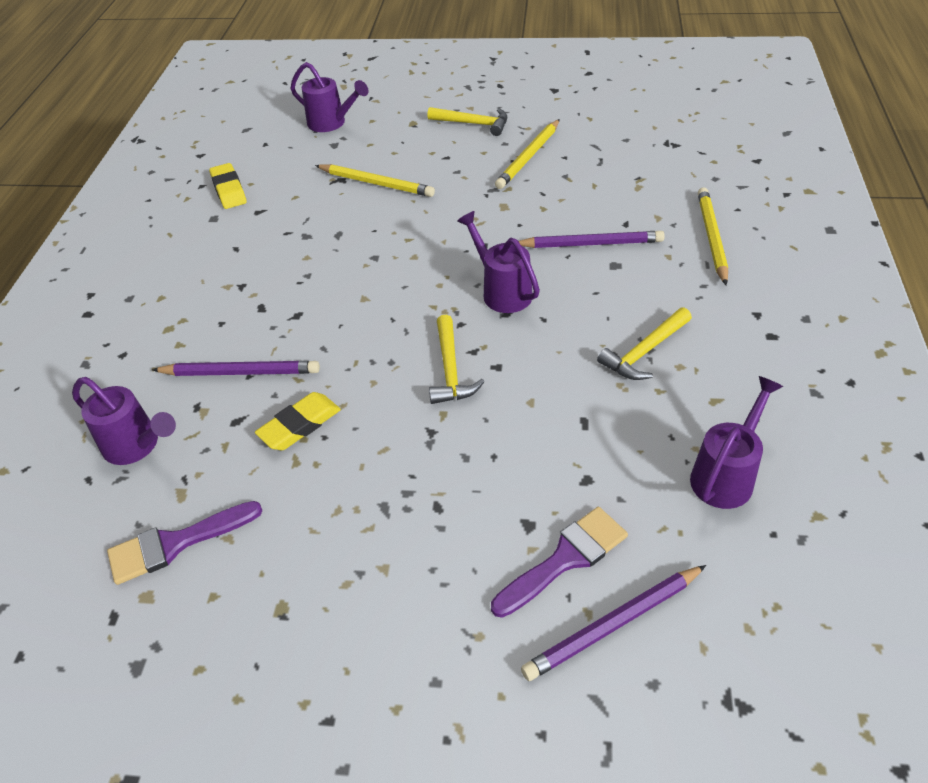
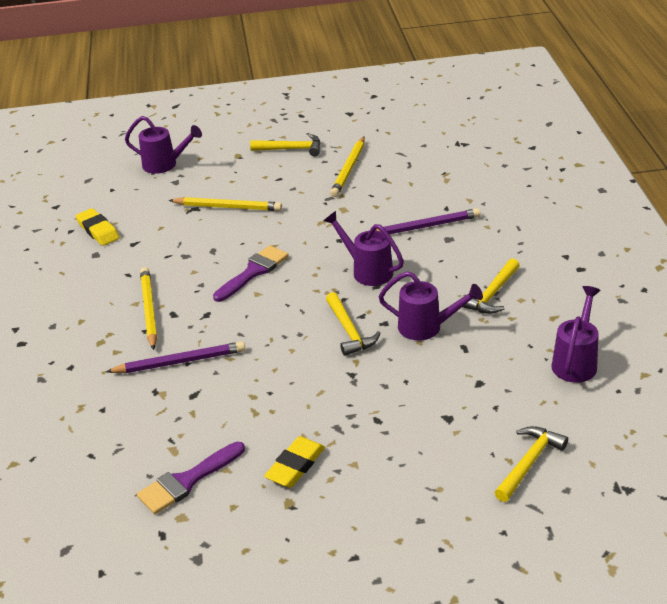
camera: 15 degrees left, 10 degrees down
purple watering can [72,377,176,465] -> purple watering can moved to [379,271,483,341]
yellow eraser [255,392,341,450] -> yellow eraser moved to [264,436,325,488]
purple brush [491,507,628,618] -> purple brush moved to [213,245,289,302]
purple pencil [521,565,706,681] -> yellow hammer [494,426,568,502]
yellow pencil [698,187,728,285] -> yellow pencil moved to [140,267,157,350]

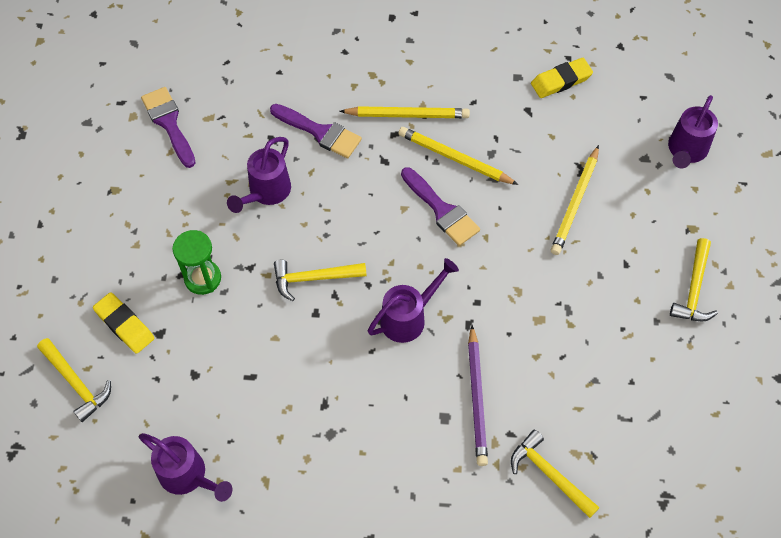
camera: 100 degrees right, 25 degrees up
purple pencil [106,341,245,373] -> purple brush [270,104,362,158]
yellow eraser [264,436,325,488] -> yellow eraser moved to [93,292,154,354]
yellow pencil [330,136,365,197] -> yellow pencil moved to [398,127,519,185]
purple watering can [379,271,483,341] -> purple watering can moved to [227,137,291,213]
yellow hammer [462,258,520,314] -> yellow hammer moved to [511,430,600,518]
none -> green hourglass [172,230,221,295]

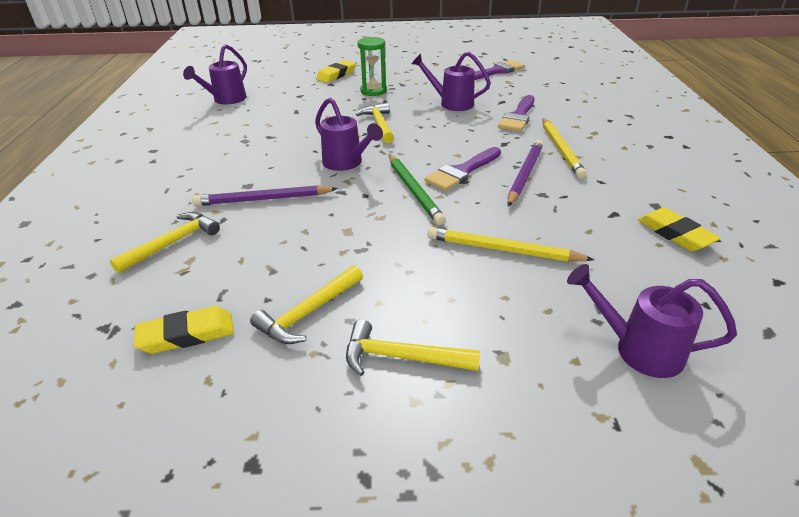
camera: 85 degrees right, 25 degrees down
yellow hammer [37,338,111,422] -> yellow hammer moved to [250,265,363,344]
yellow pencil [398,127,519,185] -> purple pencil [507,140,543,207]
none -> yellow eraser [134,306,234,354]
none -> green pencil [389,154,446,225]

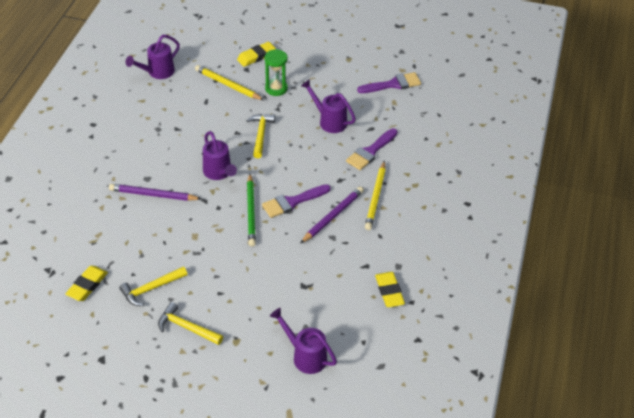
camera: 15 degrees right, 10 degrees up
yellow hammer [110,212,220,274] -> none
yellow eraser [134,306,234,354] -> yellow eraser turned 60 degrees counterclockwise [65,266,108,301]
yellow pencil [428,227,594,262] -> yellow pencil moved to [195,65,264,100]

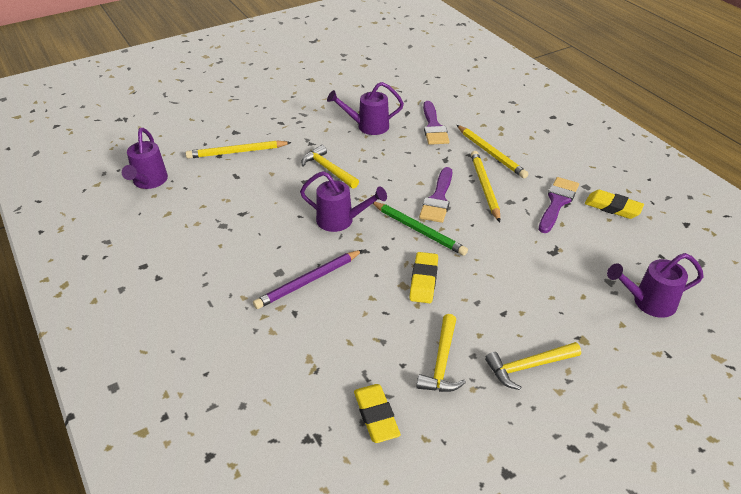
camera: 45 degrees left, 5 degrees down
yellow eraser [237,42,276,67] -> yellow eraser moved to [409,252,438,303]
green hourglass [264,49,288,96] -> none
purple pencil [300,187,364,244] -> yellow pencil [471,151,500,222]
purple brush [357,72,421,93] -> purple brush moved to [539,177,579,233]

